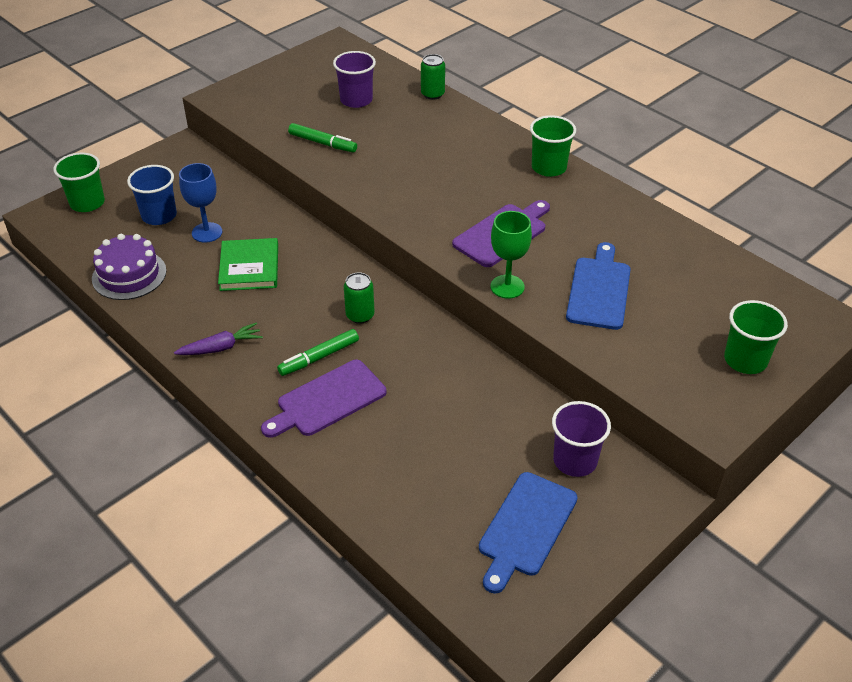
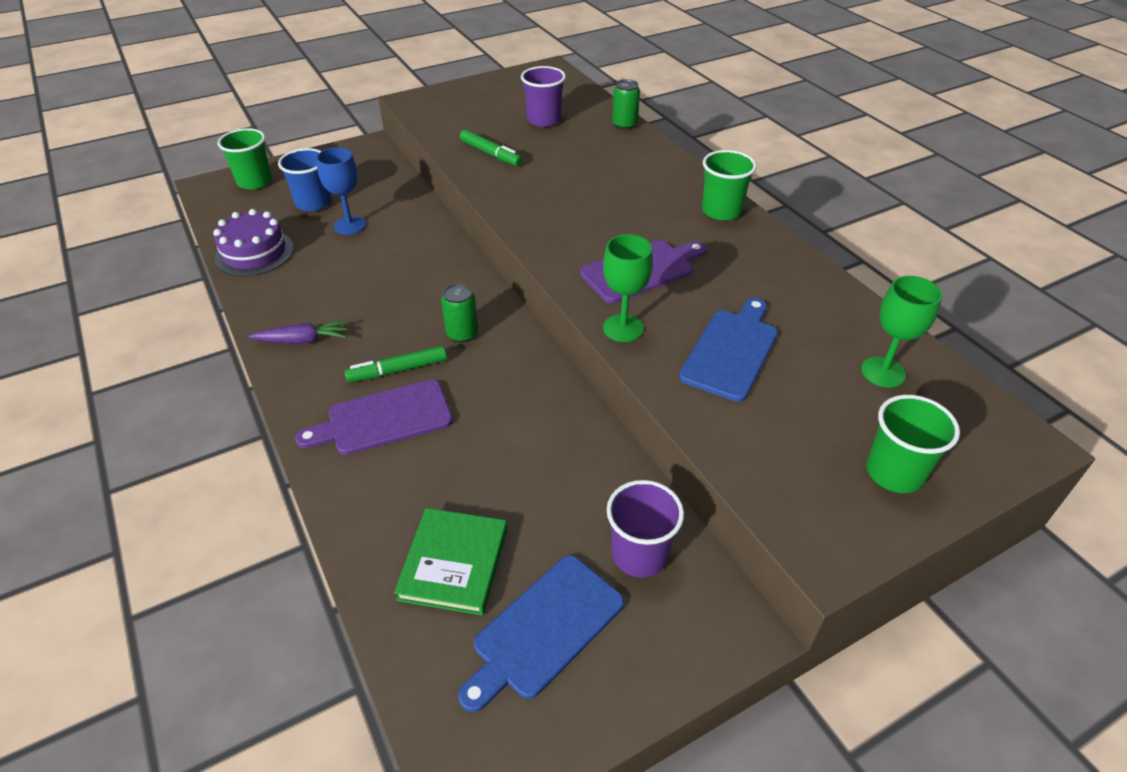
camera: 15 degrees right, 0 degrees up
green book [218,238,278,291] -> green book moved to [394,508,507,615]
none -> green goblet [861,276,942,388]

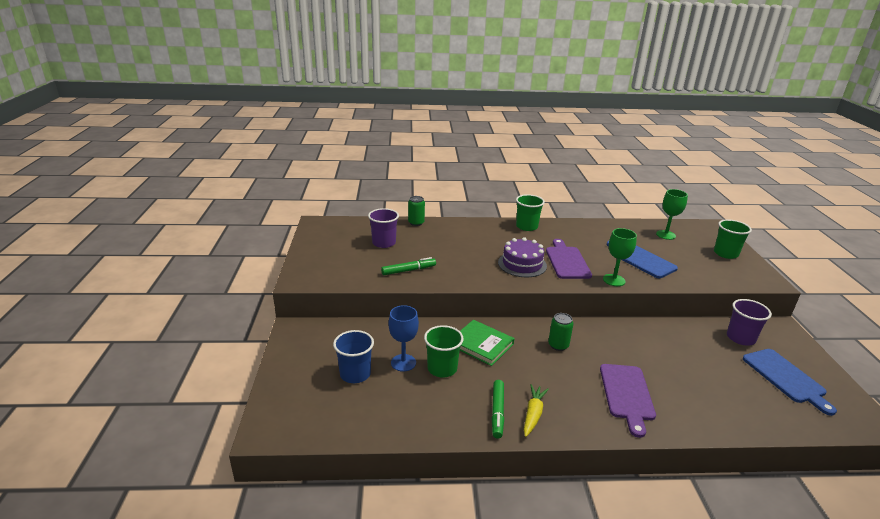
camera: 65 degrees left, 15 degrees down
purple cake [213,209,294,276] -> purple cake moved to [498,237,547,277]
green cup [218,128,272,189] -> green cup moved to [424,325,464,377]
purple carrot [249,320,348,344] -> yellow carrot [524,384,549,437]
green marker [344,345,447,382] -> green marker moved to [492,380,504,439]
green book [394,508,507,615] -> green book moved to [460,320,515,366]

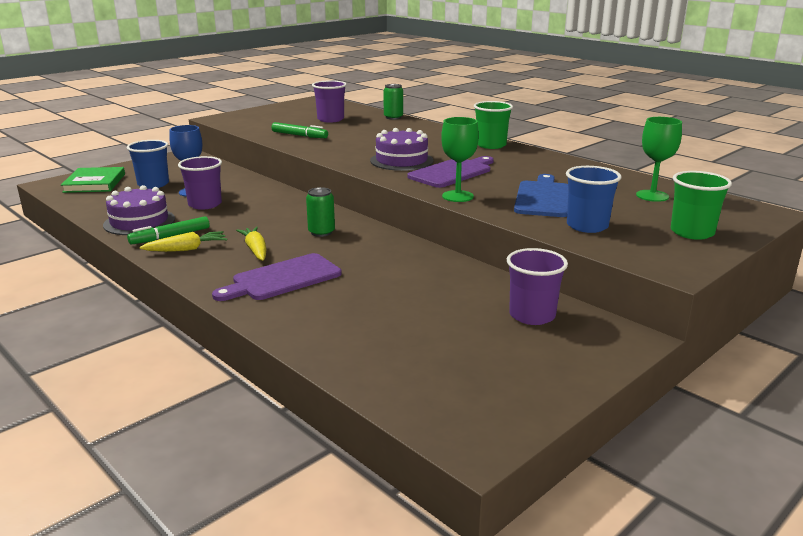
camera: 50 degrees right, 5 degrees down
green cup [424,325,464,377] -> purple cup [178,156,222,210]
green book [460,320,515,366] -> green book moved to [61,167,125,193]
blue cutting board [743,349,837,416] -> none
none -> purple cake [103,185,175,235]
none -> yellow carrot [236,227,266,261]
none -> blue cup [566,166,622,233]

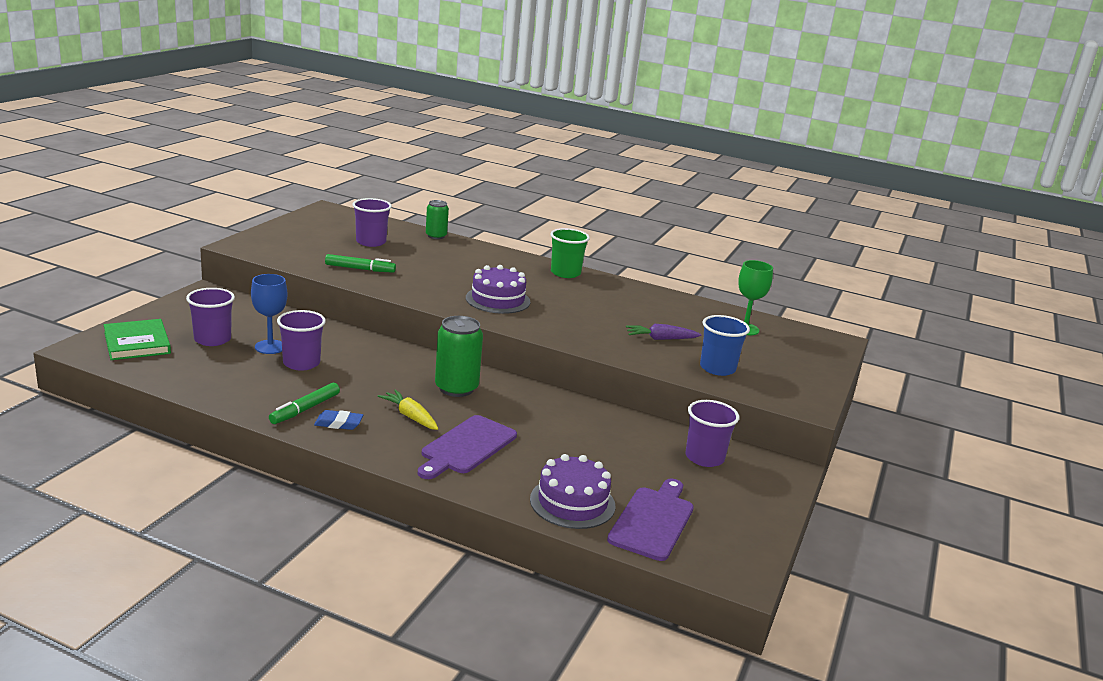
camera: 25 degrees left, 0 degrees up
purple cake [103,185,175,235] -> purple cake moved to [530,454,615,529]
blue cup [127,140,169,189] -> purple cup [186,288,235,346]
yellow carrot [140,231,227,252] -> blue eraser [314,410,363,430]
green can [306,187,335,237] -> green can [435,316,483,397], size x1.61
purple cutting board [407,156,494,188] -> purple cutting board moved to [607,479,694,561]
green goblet [441,117,479,202] -> none
blue cutting board [514,174,568,217] -> purple carrot [626,324,701,340]
green cup [671,171,732,240] -> none

